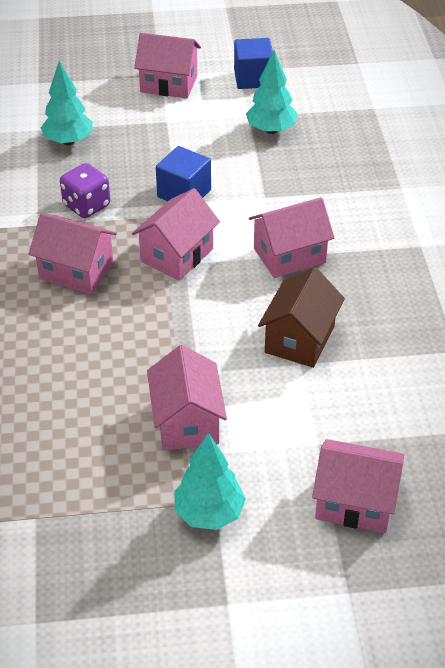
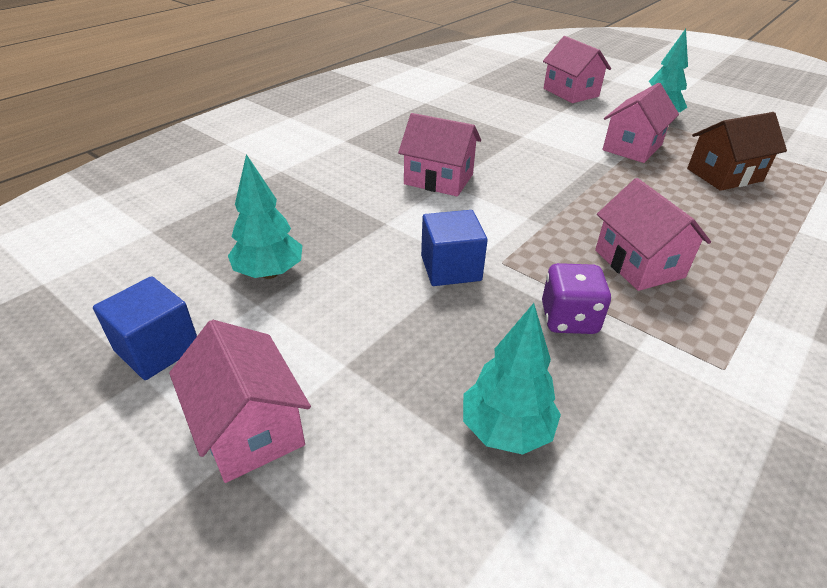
camera: 135 degrees left, 5 degrees down
pink house [132,188,220,280] -> none
brown house [258,267,345,368] -> brown house moved to [687,112,787,191]

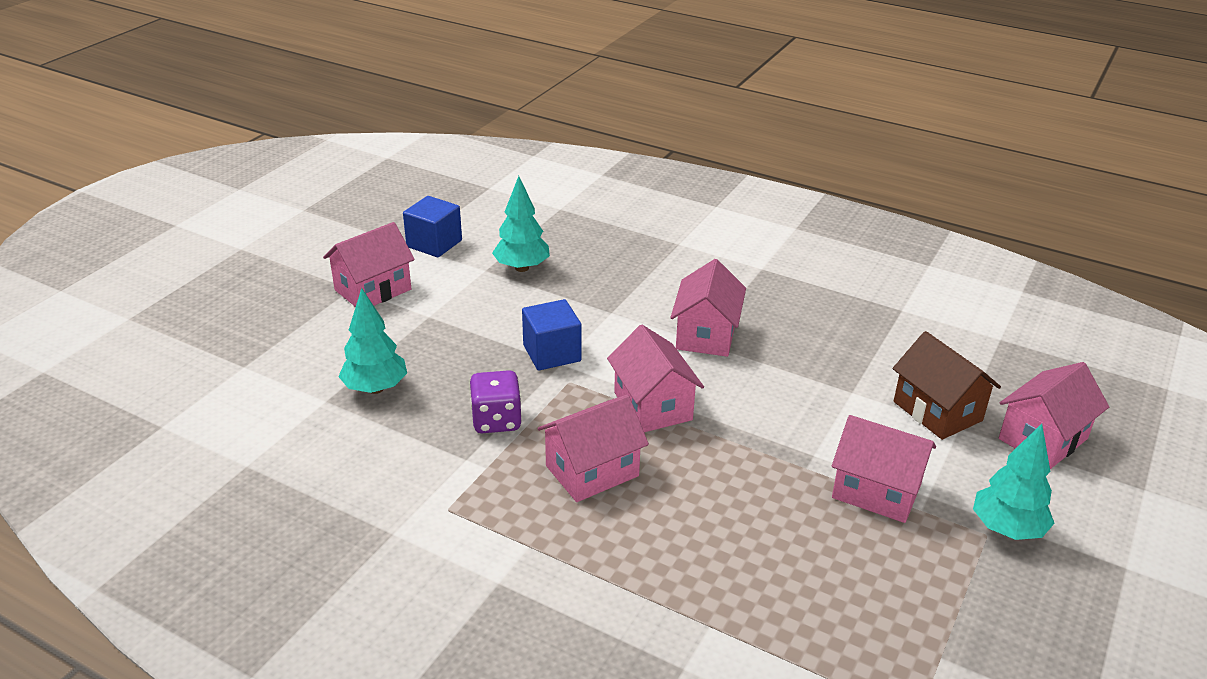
camera: 80 degrees right, 5 degrees down
brown house [687,112,787,191] -> brown house moved to [893,331,1001,440]
none -> pink house [607,325,704,432]

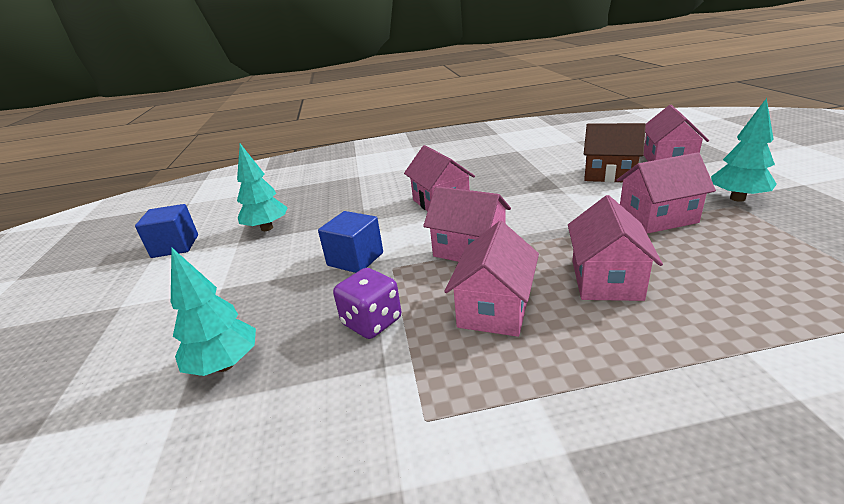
camera: 35 degrees left, 5 degrees down
pink house [323,222,415,307] -> pink house moved to [568,195,663,301]

